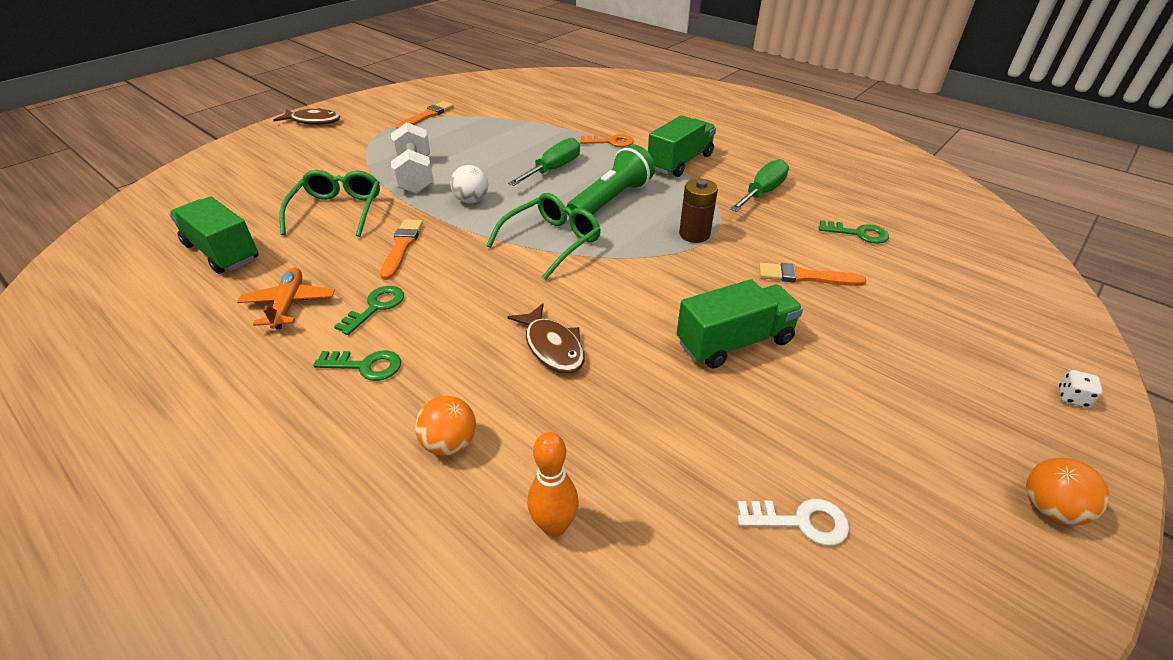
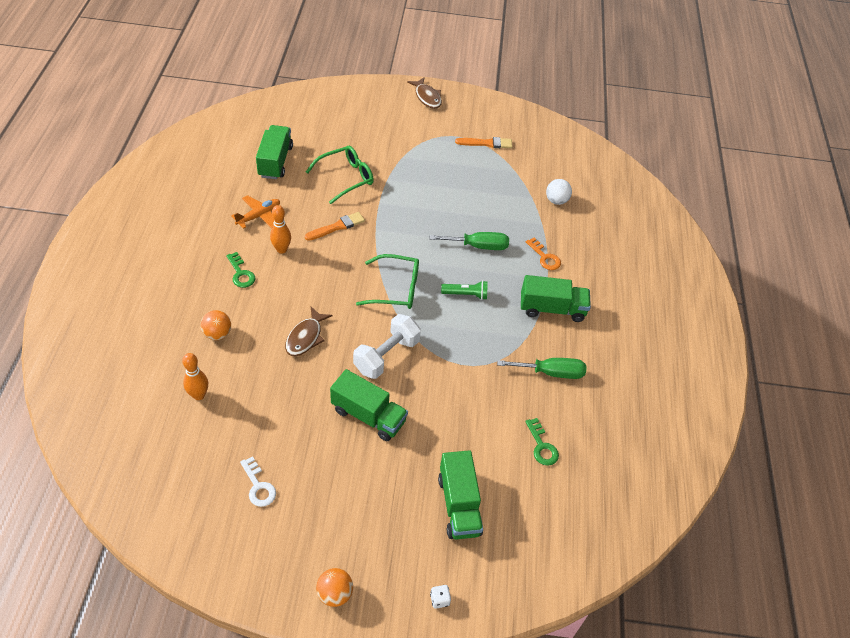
camera: 50 degrees right, 10 degrees up
green key [334,286,404,335] -> orange bowling pin [270,205,291,254]
white dumbbell [391,122,433,194] -> white dumbbell moved to [353,314,421,379]
white ball [450,165,488,203] -> white ball moved to [546,179,572,205]
green flashlight [567,145,655,216] -> green flashlight [441,280,488,300], size x0.58
brown battery [679,179,718,243] -> none
orange brush [759,263,867,286] -> none
none -> green truck [438,450,483,540]

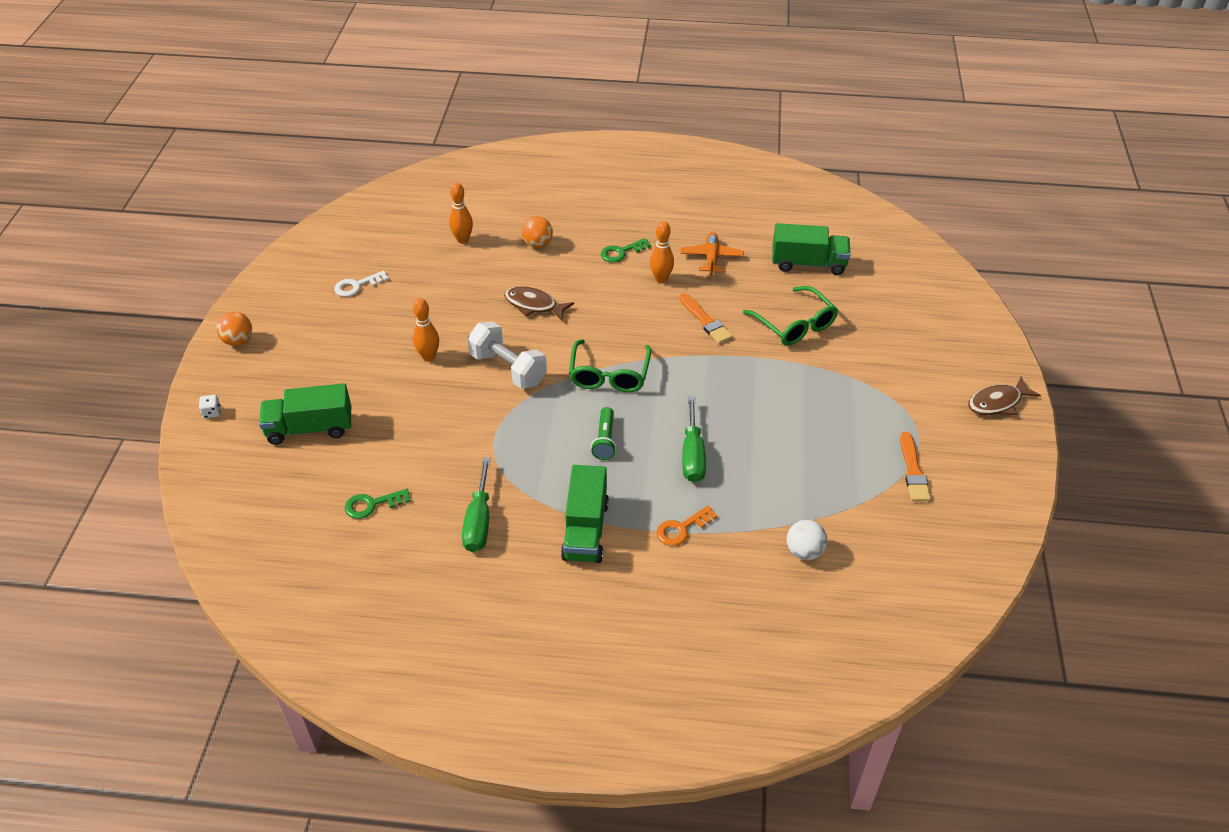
camera: 95 degrees right, 5 degrees down
orange plane [231,195,280,229] -> orange plane turned 135 degrees counterclockwise [681,232,744,275]
green truck [330,369,408,441] -> orange bowling pin [413,298,439,361]

